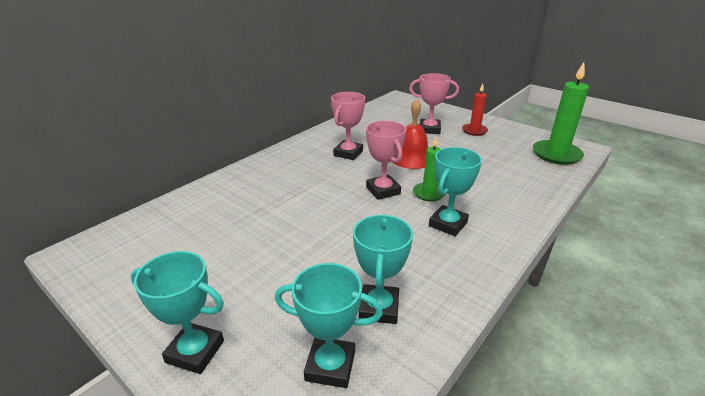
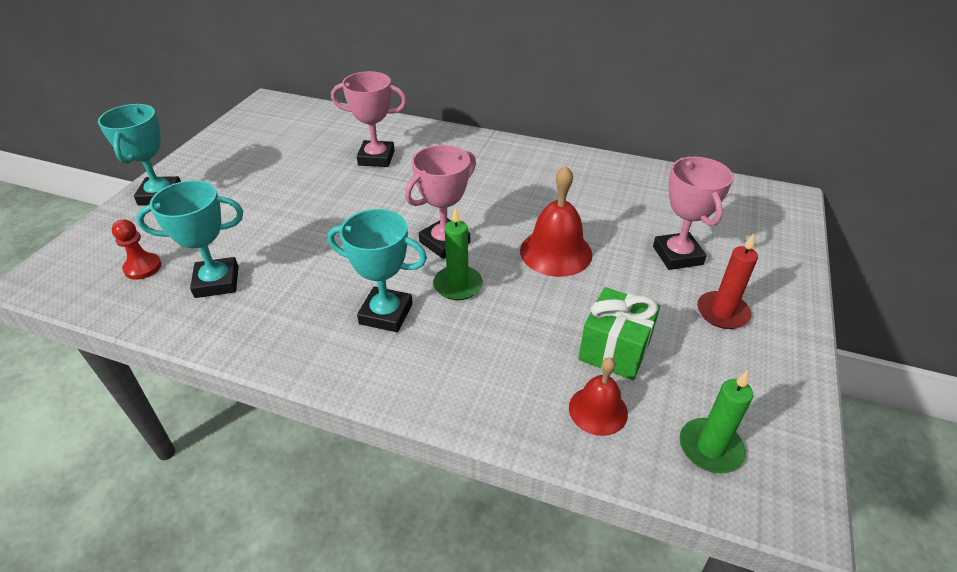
camera: 70 degrees right, 10 degrees up
turquoise trophy [275,263,383,388] -> red pawn [112,219,161,280]
pink trophy [331,92,365,160] -> pink trophy moved to [331,71,407,167]
green candle [533,62,589,165] -> green candle [679,370,753,473], size x0.59
none -> red bell [569,357,628,436]
none -> green gift [578,287,660,380]

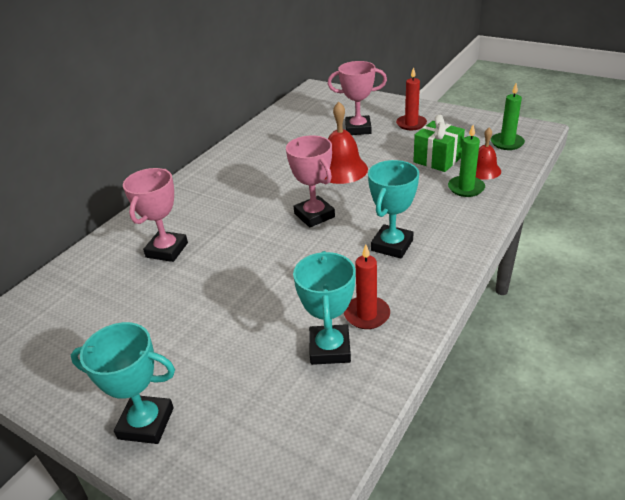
camera: 75 degrees left, 5 degrees down
red pawn [112,219,161,280] -> none
green candle [433,207,483,300] -> green candle moved to [448,125,485,197]
none -> red candle [344,244,390,329]

